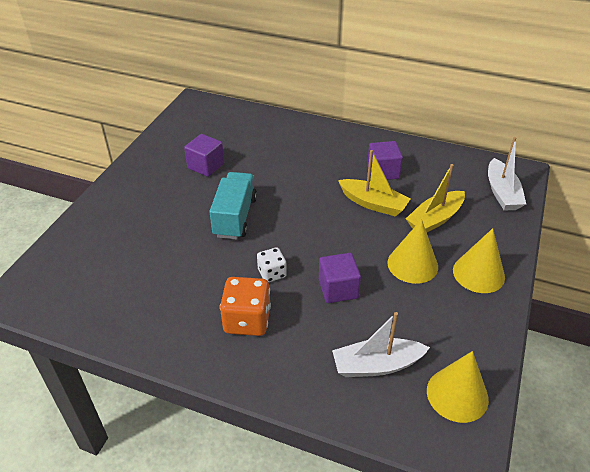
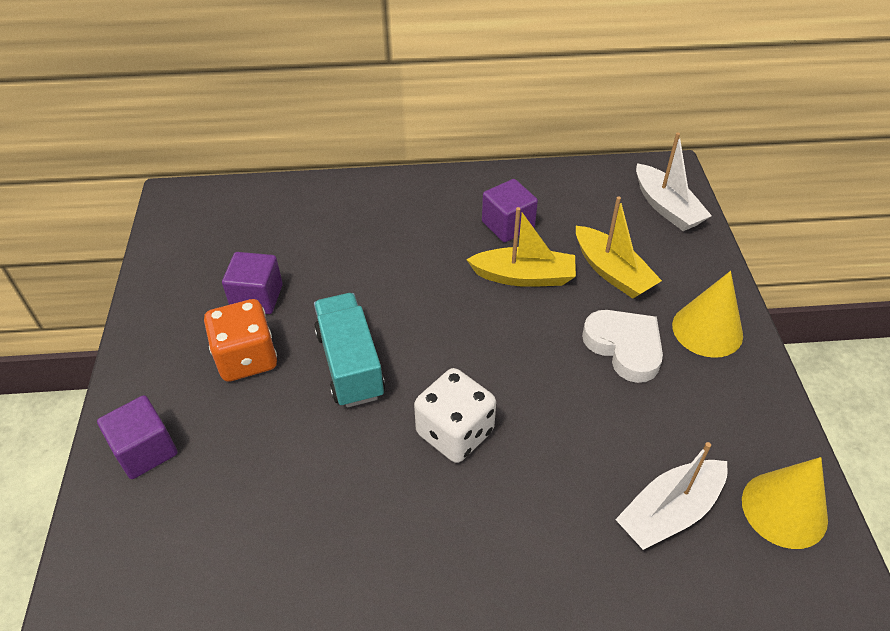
camera: 25 degrees left, 5 degrees up
orange dice [220,277,271,336] -> orange dice moved to [204,299,277,382]
white dice [257,247,287,282] -> white dice [414,368,496,463], size x1.67
purple cube [319,253,361,303] -> purple cube moved to [97,395,178,479]
yellow cone [387,219,438,284] -> white heart [582,310,663,383]
yellow boat [406,164,465,232] -> yellow boat turned 60 degrees counterclockwise [576,196,662,299]

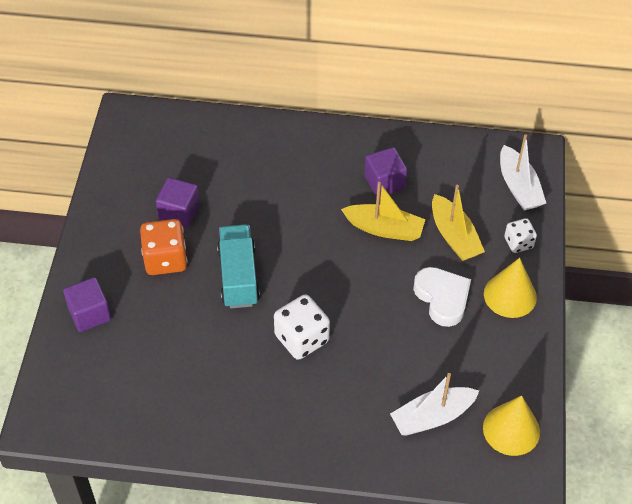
camera: 10 degrees right, 5 degrees up
none -> white dice [504,218,537,253]

